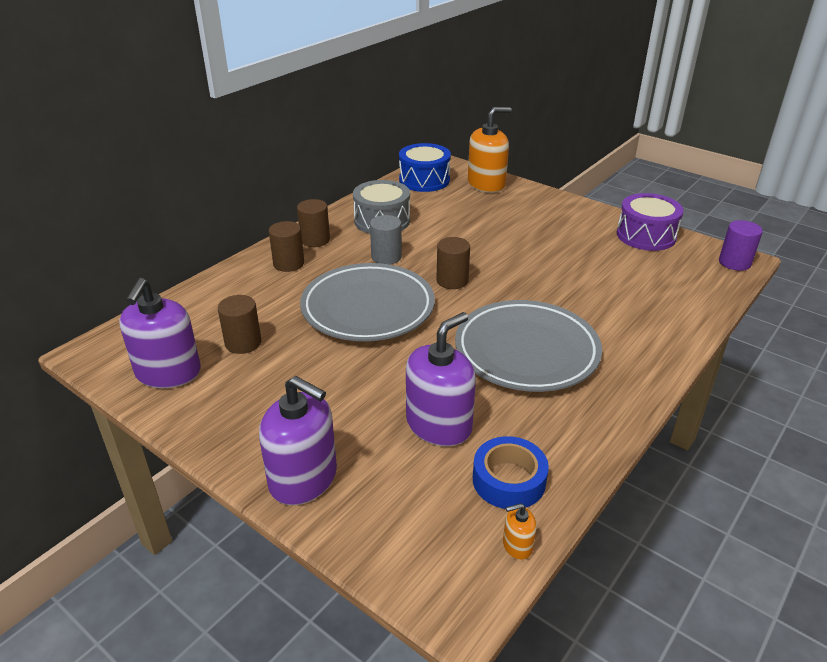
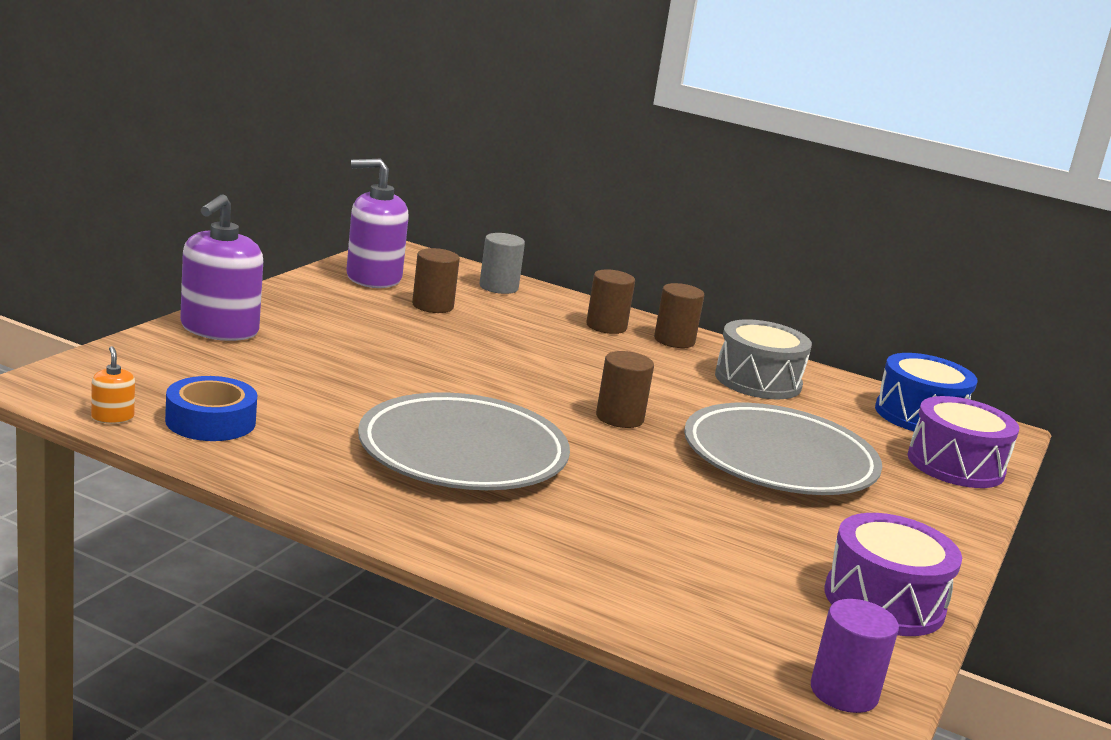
camera: 75 degrees right, 15 degrees down
grey plate [300,263,435,341] -> grey plate moved to [684,403,882,495]
grey cylinder [370,215,402,265] -> grey cylinder moved to [480,233,525,294]
purple soap dispenser [406,312,476,446] -> none
orange soap dispenser [468,107,512,193] -> purple drum [908,396,1019,488]

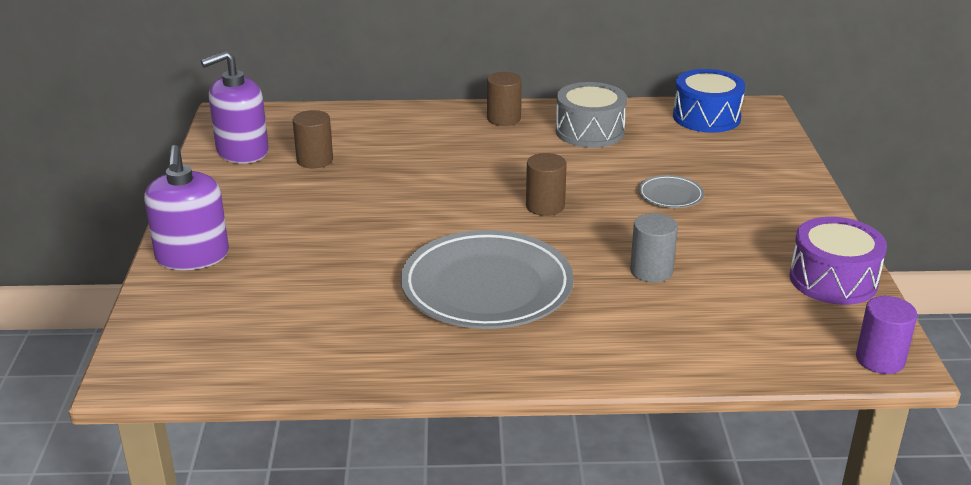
camera: 25 degrees left, 10 degrees up
orange soap dispenser [91,346,135,424] -> none
blue tape [165,376,257,441] -> none
grey cylinder [480,233,525,294] -> grey cylinder moved to [630,213,678,282]
brown cylinder [586,269,635,334] -> none
grey plate [684,403,882,495] -> grey plate [639,175,704,208], size x0.43
purple drum [908,396,1019,488] -> none

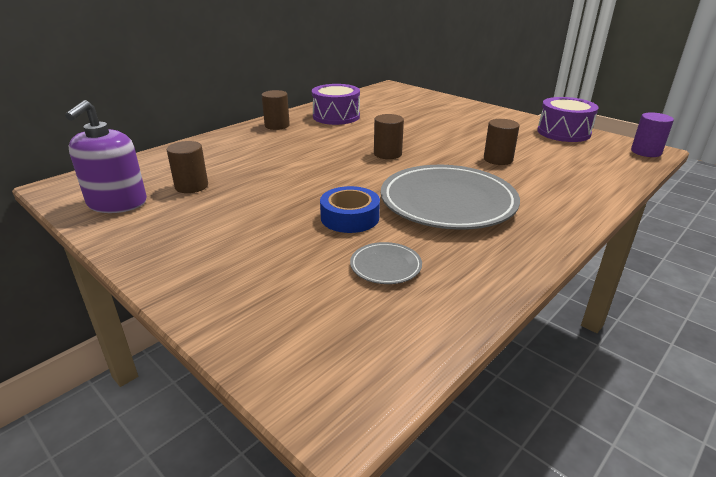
camera: 45 degrees left, 0 degrees up
purple soap dispenser [144,145,229,270] -> none
grey drum [556,82,627,148] -> purple drum [312,84,360,125]
grey cylinder [630,213,678,282] -> brown cylinder [484,119,519,165]
grey plate [639,175,704,208] -> grey plate moved to [350,242,422,284]
blue drum [673,69,745,133] -> none
none -> blue tape [320,186,380,233]

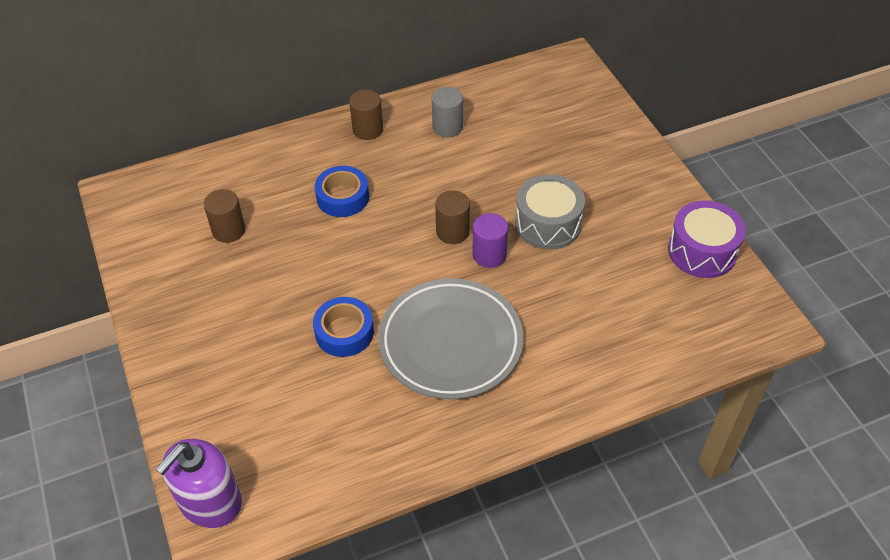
camera: 25 degrees right, 20 degrees up
purple soap dispenser [65,100,147,213] -> purple soap dispenser moved to [156,439,242,528]
purple drum [312,84,360,125] -> grey cylinder [432,87,463,137]
grey plate [350,242,422,284] -> none
brown cylinder [484,119,519,165] -> none
purple cylinder [631,112,674,157] -> purple cylinder moved to [473,213,508,268]
none -> blue tape [315,166,369,217]
none -> grey drum [515,174,585,250]

